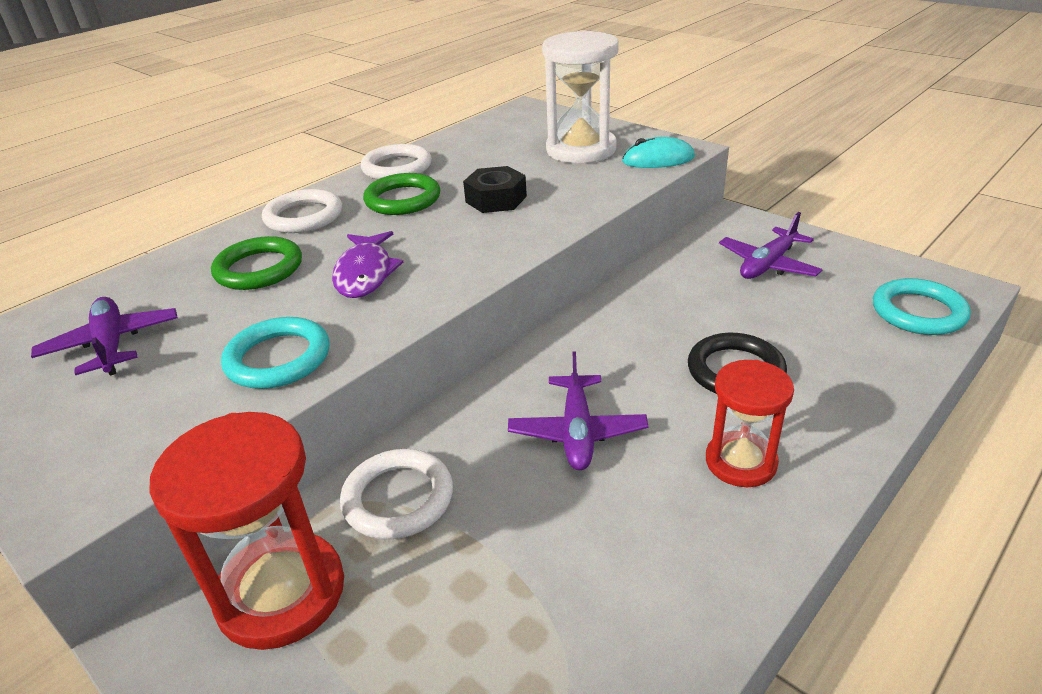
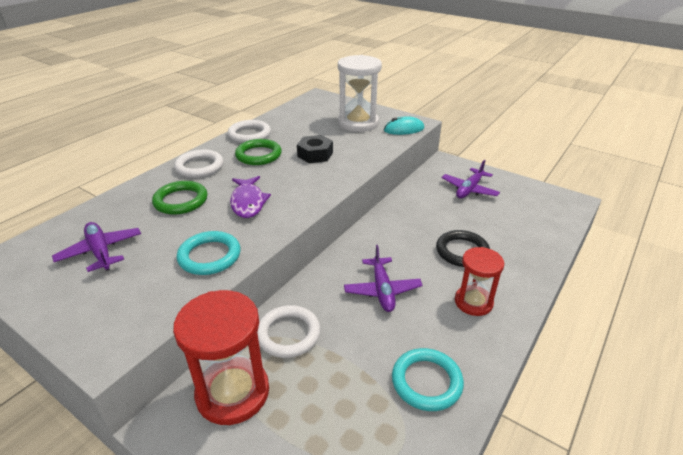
camera: 10 degrees left, 0 degrees up
turquoise ring [873,278,971,335] -> turquoise ring moved to [392,348,464,411]

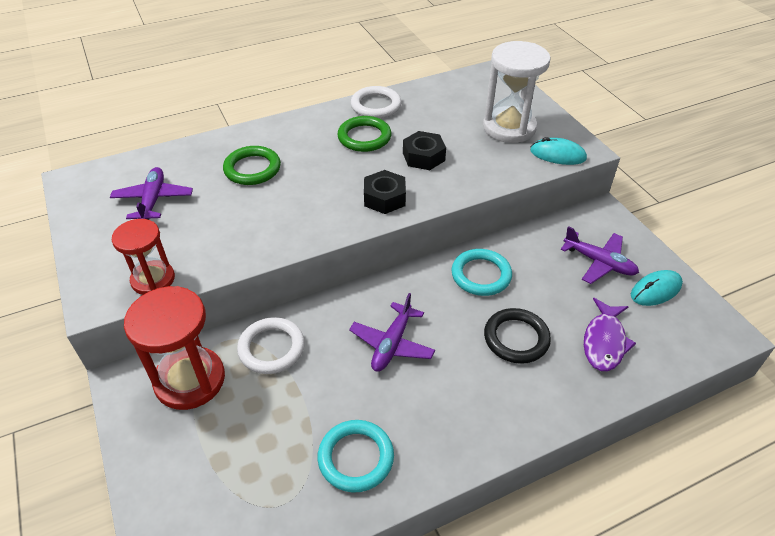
camera: 30 degrees right, 10 degrees up
white ring [174,149,223,178] -> none
turquoise ring [177,231,240,275] -> turquoise ring moved to [451,249,512,296]
purple fish [230,176,271,218] -> purple fish moved to [584,298,636,371]
purple plane [442,160,500,198] -> purple plane turned 120 degrees counterclockwise [560,226,639,284]
red hourglass [455,247,504,316] -> red hourglass moved to [112,219,175,295]
none -> black nut [364,170,406,214]
none -> turquoise mouse [631,270,683,306]

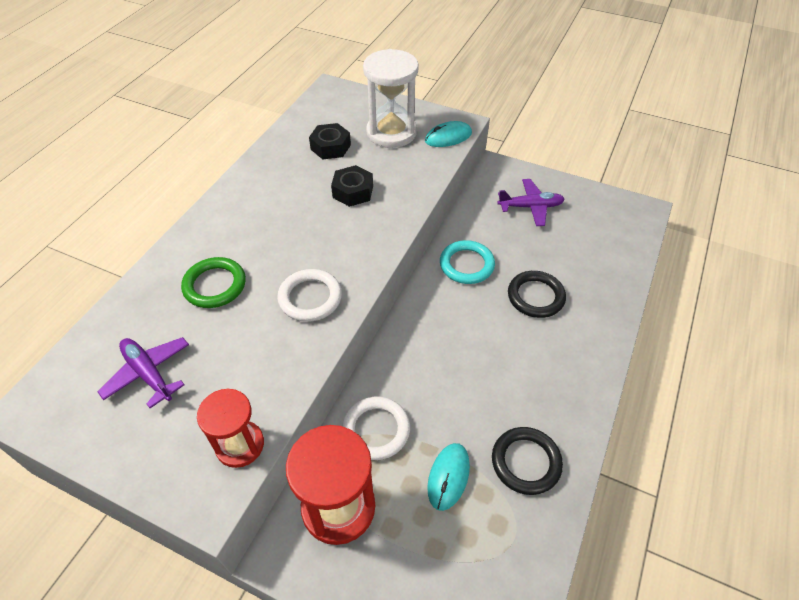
camera: 40 degrees left, 5 degrees up
turquoise ring [318,420,394,493] -> black ring [492,427,563,495]
green ring [337,116,391,152] -> none
purple plane [349,293,435,372] -> none
white ring [351,86,402,118] -> white ring moved to [277,269,342,322]
black nut [364,170,406,214] -> black nut moved to [309,123,351,159]
purple fish [584,298,636,371] -> none
turquoise mouse [631,270,683,306] -> turquoise mouse moved to [427,443,470,511]

